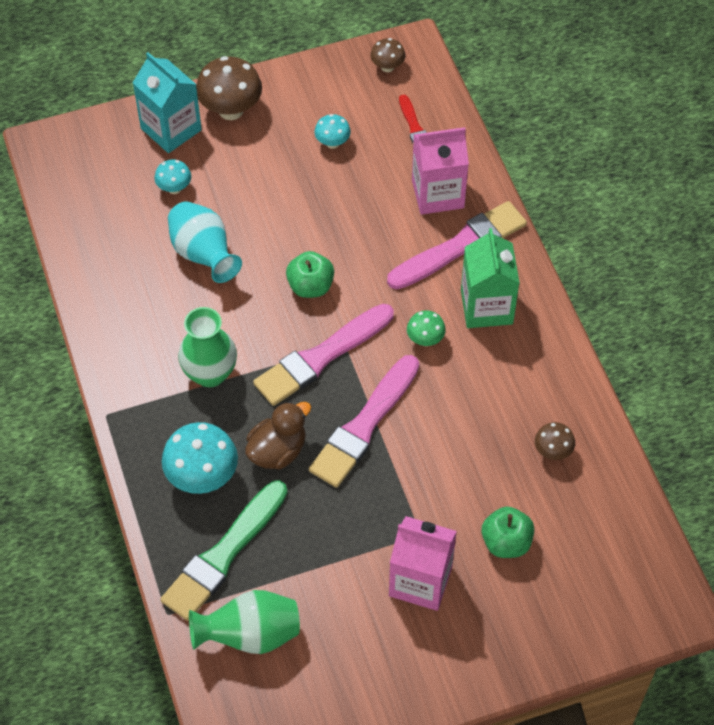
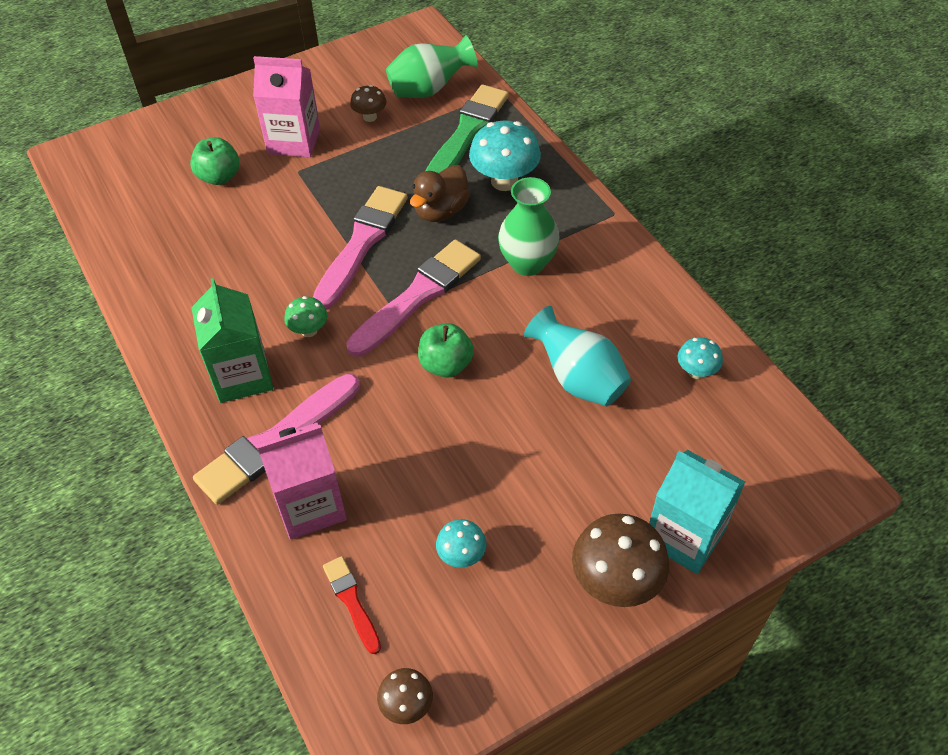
camera: 170 degrees right, 5 degrees down
turquoise mushroom [154,159,191,194] -> turquoise mushroom moved to [678,337,723,379]
brown mushroom [535,422,575,460] -> brown mushroom moved to [350,85,386,122]

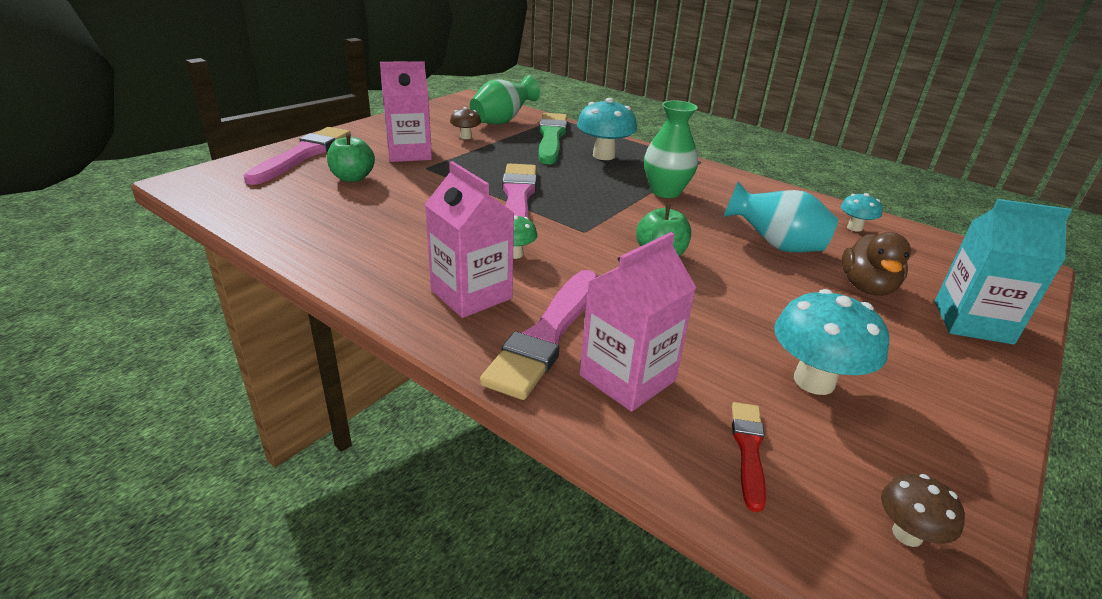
camera: 25 degrees left, 20 degrees down
green carton [191,278,273,403] -> pink carton [425,161,514,318]
red brush [323,556,381,654] -> red brush turned 60 degrees clockwise [732,402,766,512]
pink brush [346,239,481,357] -> pink brush moved to [243,127,351,185]
brown duck [410,165,470,222] -> brown duck moved to [842,232,911,296]
turquoise mushroom [436,519,487,568] -> turquoise mushroom [774,289,889,395], size x1.84
brown mushroom [572,513,669,607] -> none

